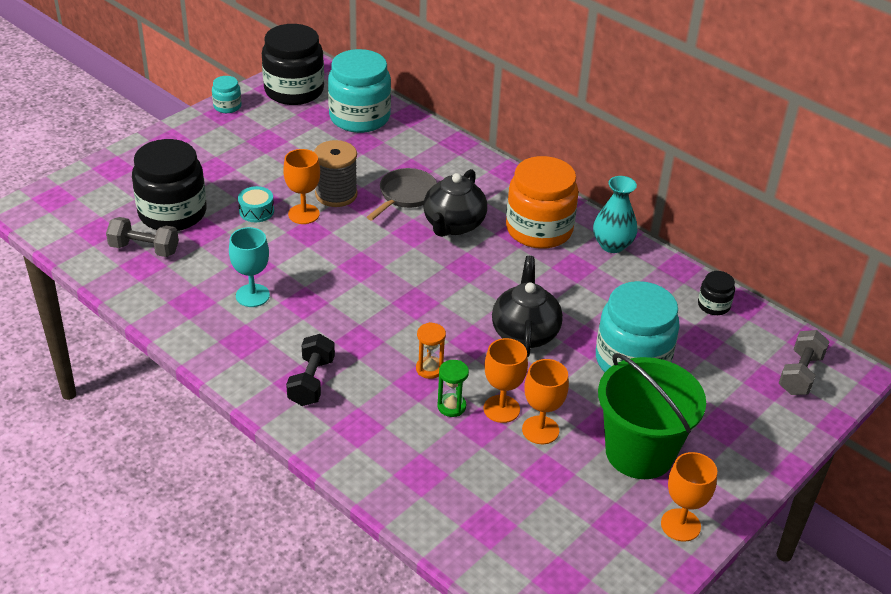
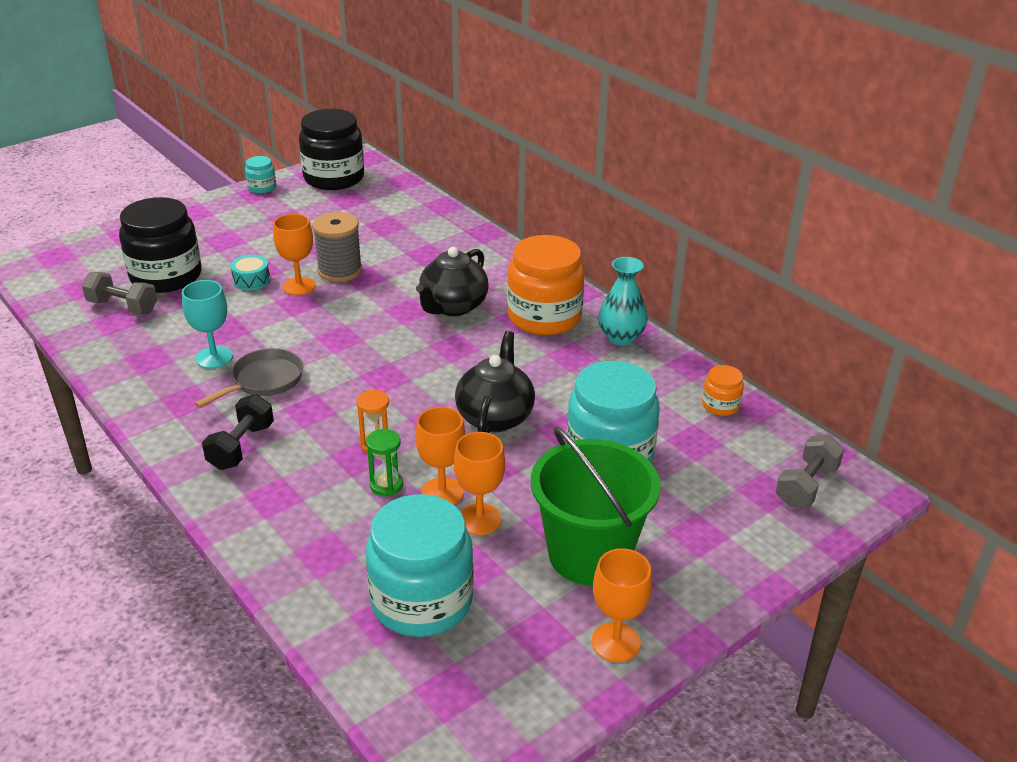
camera: 10 degrees right, 5 degrees down
turquoise jar [328,49,391,133] -> turquoise jar moved to [366,494,474,637]
grey pan [367,168,437,220] -> grey pan moved to [194,348,303,408]
black jar [698,271,735,315] -> orange jar [702,365,744,416]

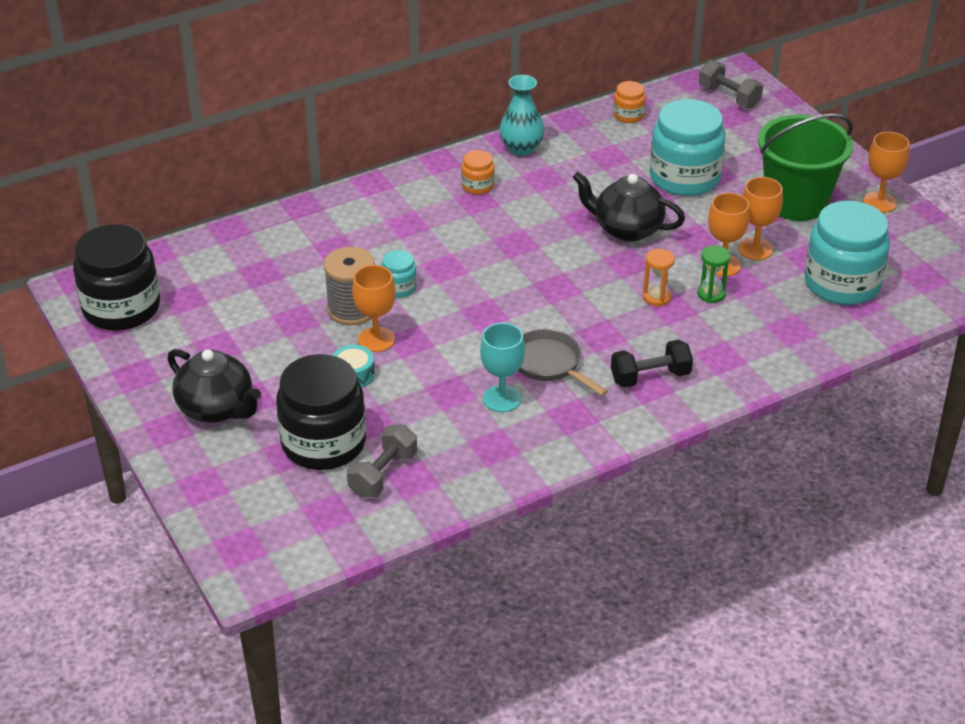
camera: 80 degrees left, 5 degrees up
black dumbbell [202,394,274,470] -> black dumbbell turned 45 degrees counterclockwise [611,340,693,388]
turquoise jar [245,156,276,194] -> turquoise jar moved to [381,250,417,298]
black teapot [416,247,488,316] -> black teapot moved to [167,349,261,423]
orange jar [507,235,585,335] -> orange jar [461,150,495,195], size x0.46

